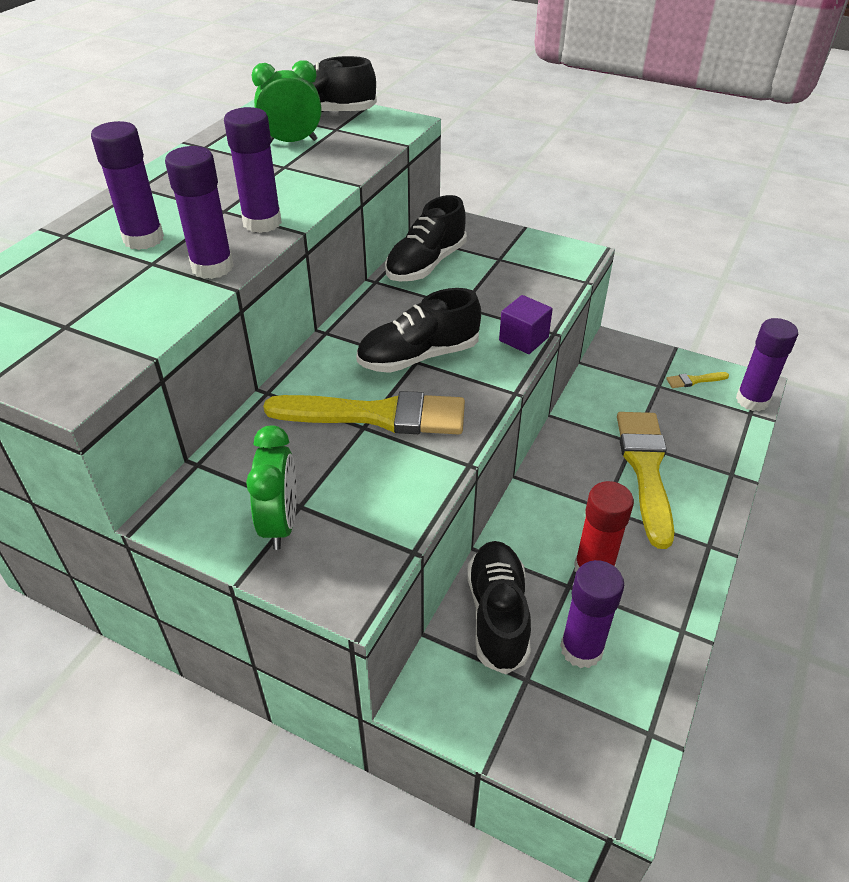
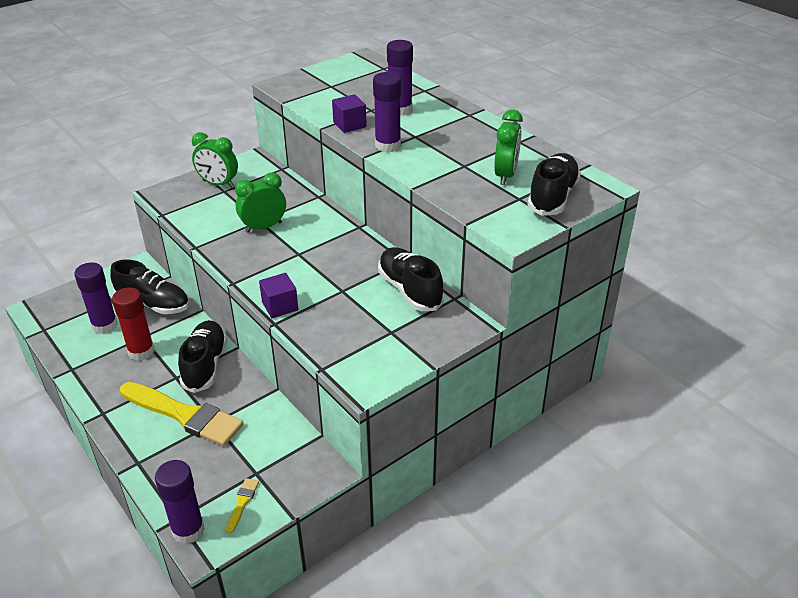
camera: 115 degrees right, 5 degrees down
purple glue stick [165,146,234,279] -> purple cube [332,94,367,133]
yellow brush [263,391,465,434] -> green clock [235,172,286,233]
black shoe [356,288,481,373] -> black shoe moved to [178,320,227,393]

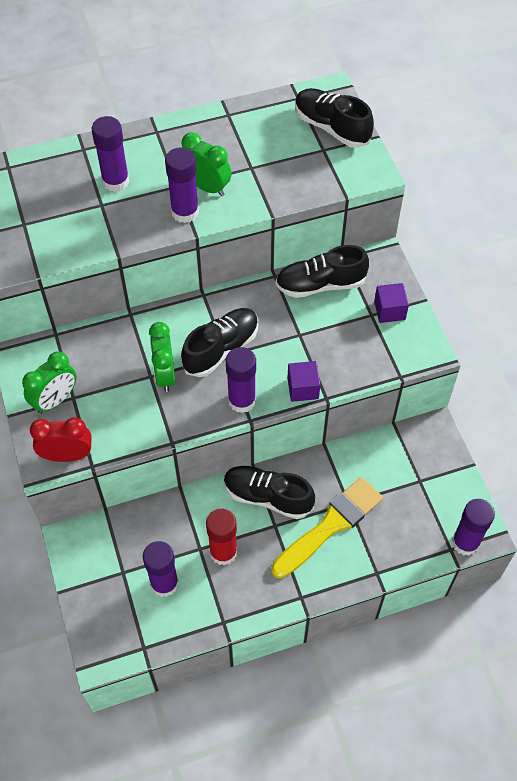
camera: 70 degrees left, 20 degrees up
black shoe [110,259,189,314] -> black shoe moved to [181,308,258,377]
yellow brush [226,478,259,533] -> none
purple cube [332,94,367,133] -> purple cube moved to [374,283,409,323]
green clock [494,110,523,185] -> green clock moved to [182,132,232,196]
none -> red clock [30,417,92,462]
none -> purple glue stick [226,347,256,413]

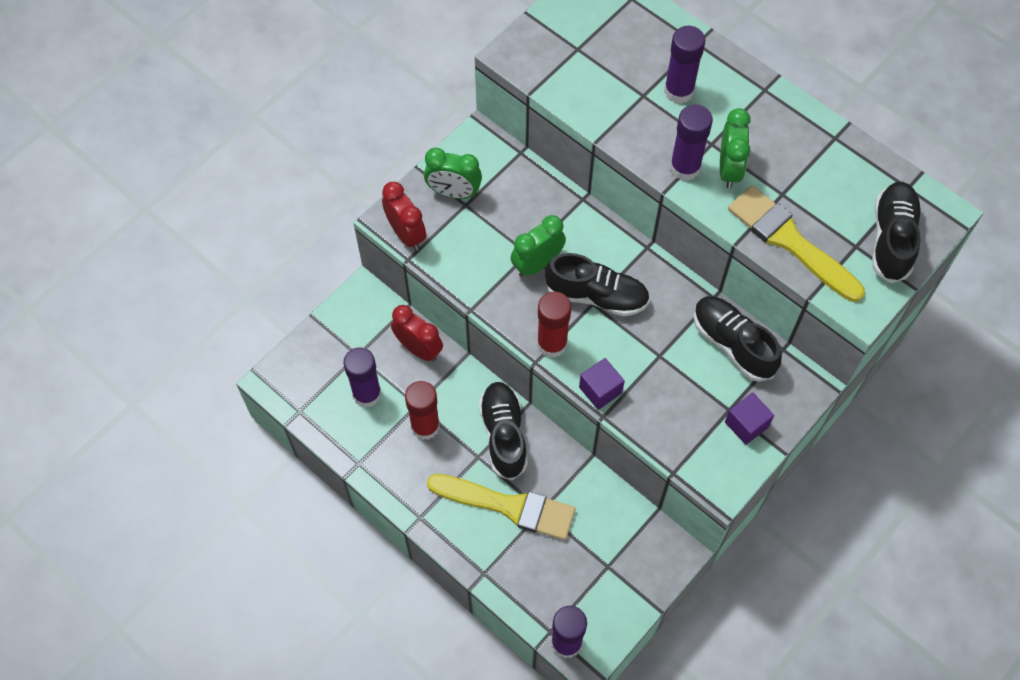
camera: 60 degrees right, 5 degrees up
purple glue stick [226,347,256,413] -> red glue stick [537,292,571,358]
none -> red clock [391,305,443,362]
none -> yellow brush [728,185,865,302]

